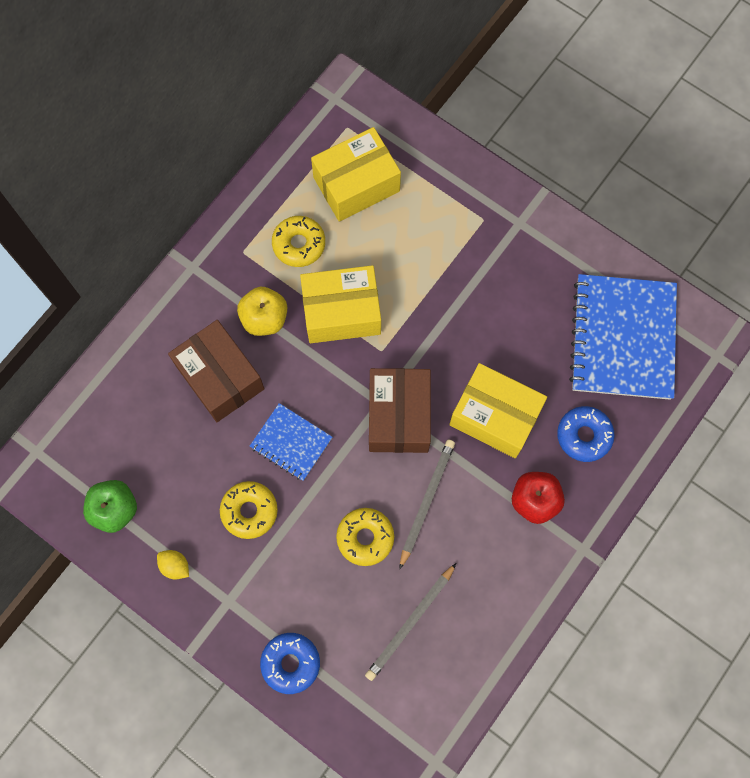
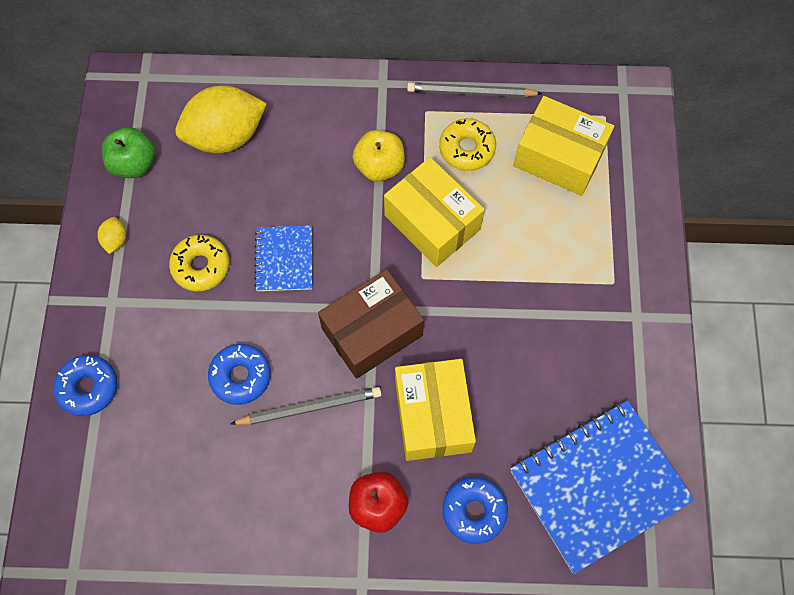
camera: 55 degrees right, 5 degrees down
brown box [168,320,265,422] -> none
yellow donut [336,508,394,566] -> blue donut [208,344,271,405]
grey pencil [365,563,456,681] -> grey pencil moved to [407,82,543,98]
none -> yellow lemon [175,86,267,153]

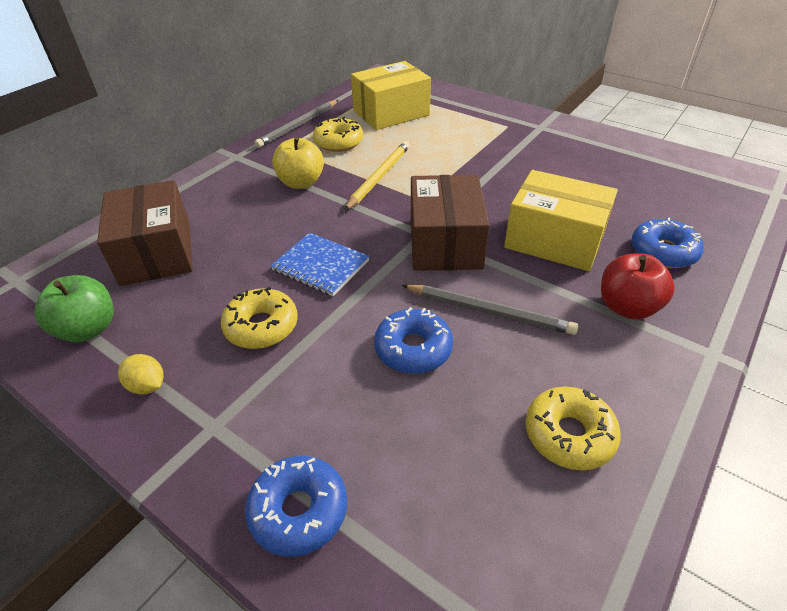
camera: 55 degrees left, 25 degrees down
yellow lemon [175,86,267,153] -> brown box [97,180,193,286]
grey pencil [230,387,382,425] -> grey pencil turned 90 degrees clockwise [402,285,578,335]
yellow box [384,157,485,267] -> yellow pencil [344,141,410,211]
blue notebook [510,400,694,574] -> none
none -> yellow donut [526,387,621,470]

